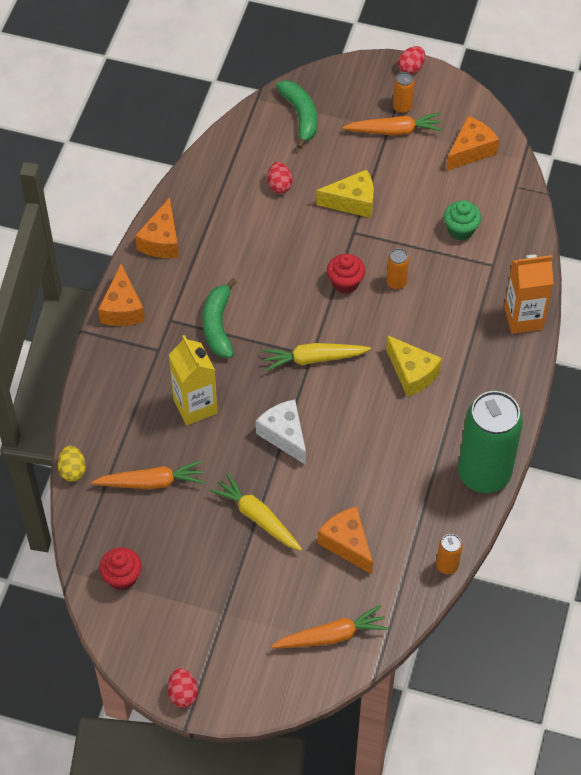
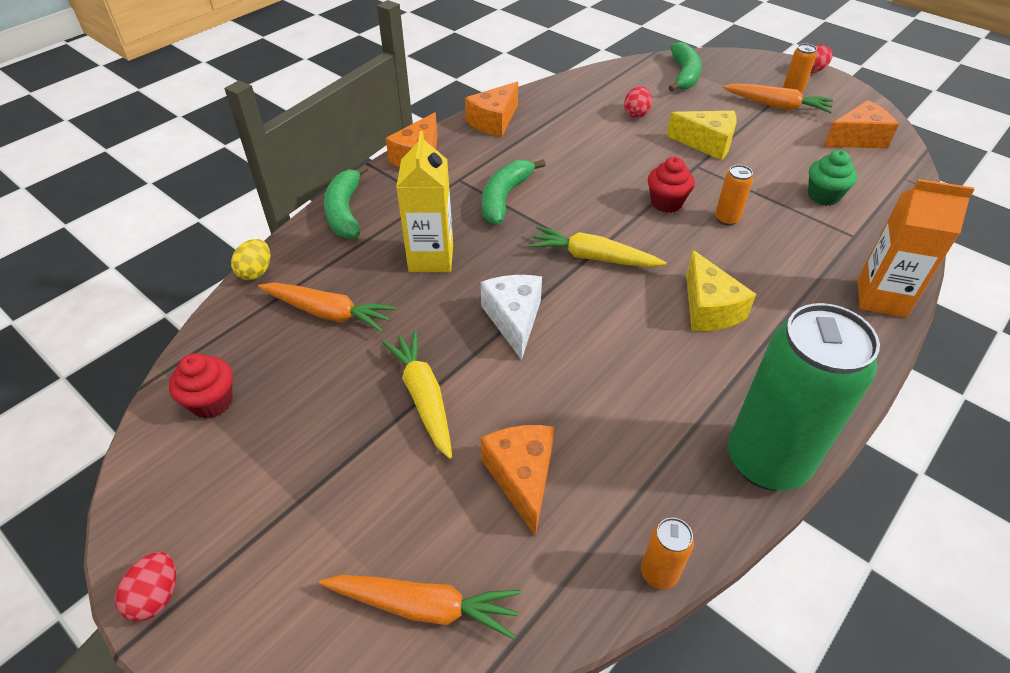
camera: 25 degrees right, 10 degrees down
none -> green banana [324,164,368,239]

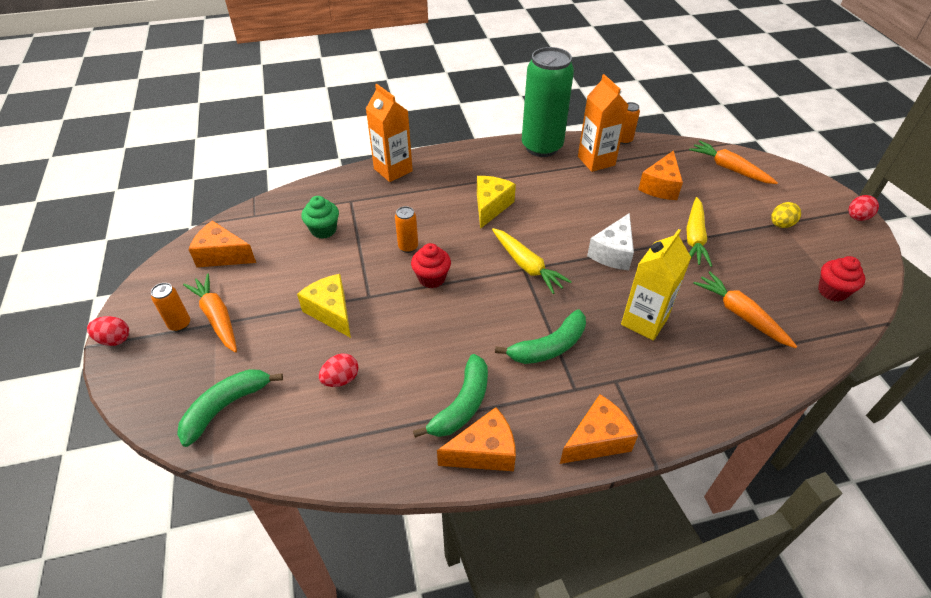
camera: 145 degrees left, 0 degrees up
yellow egg [231,239,271,280] -> yellow egg moved to [771,202,801,228]
green banana [324,164,368,239] -> green banana moved to [413,354,488,438]
none -> orange carton [578,74,628,172]

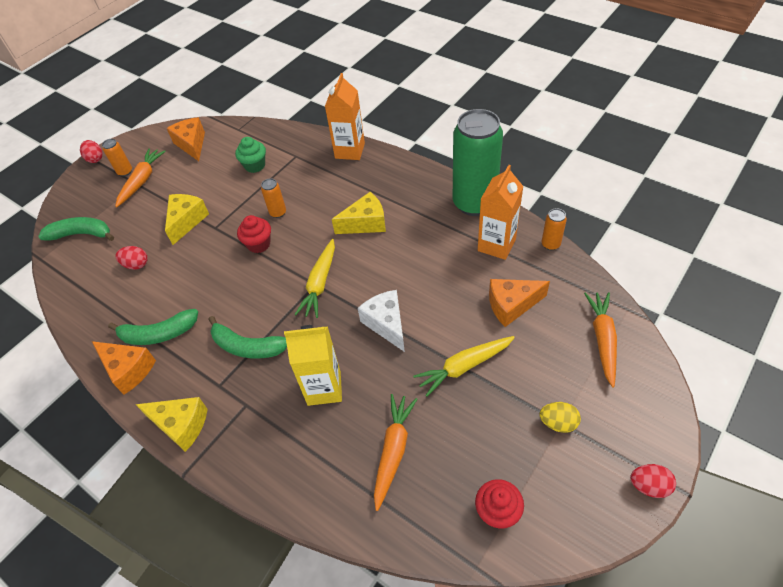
camera: 55 degrees right, 5 degrees up
orange cheese [560,394,638,464] -> yellow cheese [135,397,208,452]
white cheese [587,213,634,270] -> white cheese turned 75 degrees clockwise [358,290,405,352]

